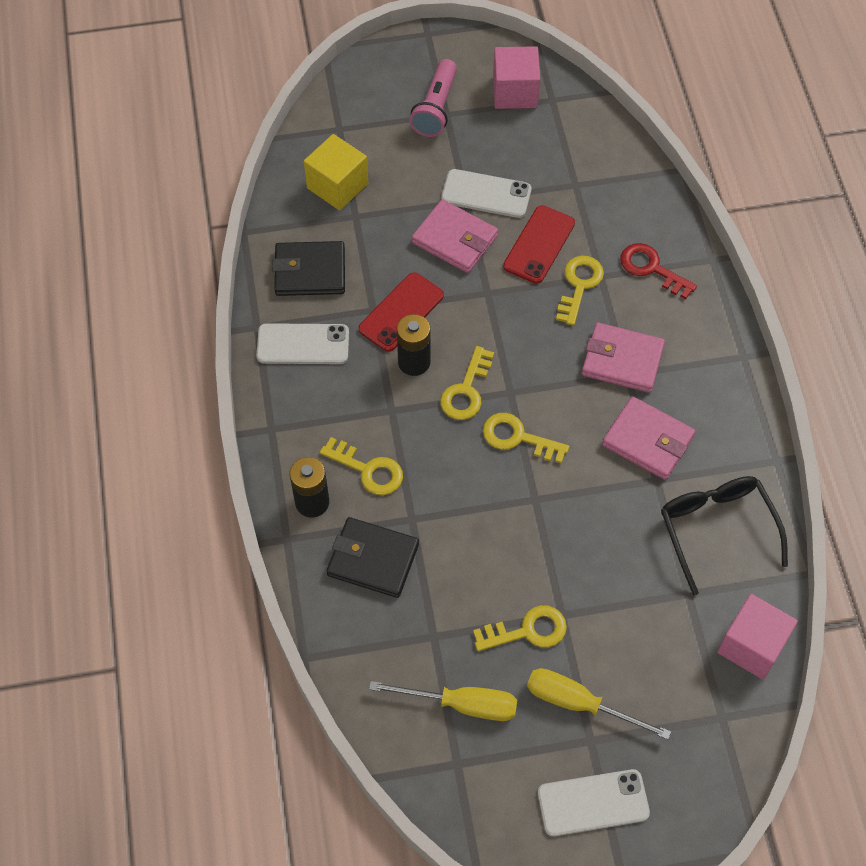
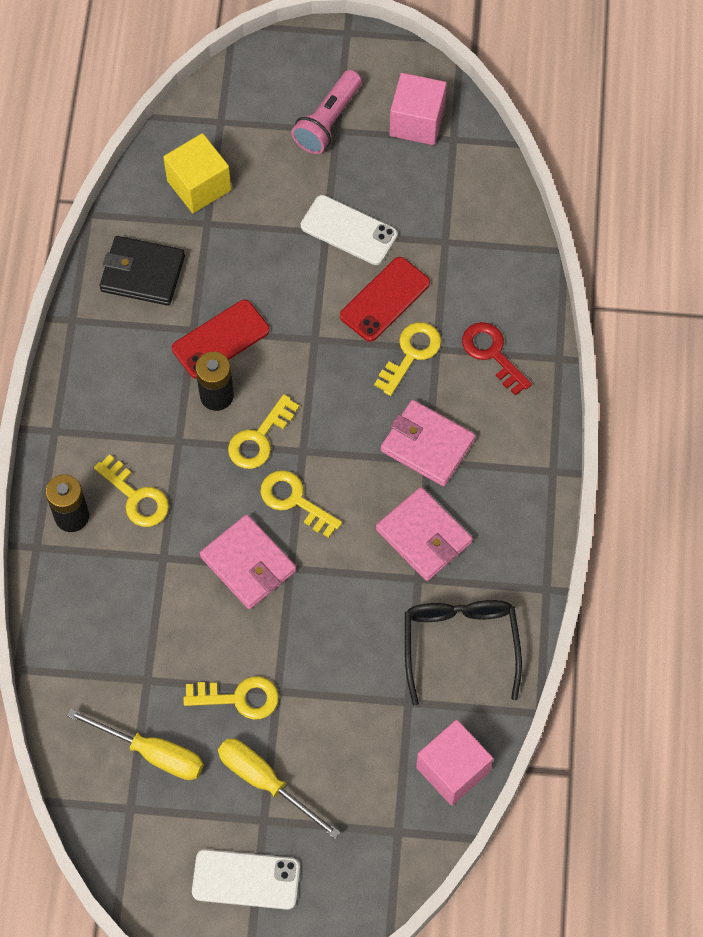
camera: 15 degrees right, 5 degrees up
white phone [257,323,349,364] -> none
black wallet [327,517,419,598] -> none
pink wallet [412,199,498,273] -> pink wallet moved to [200,514,296,609]

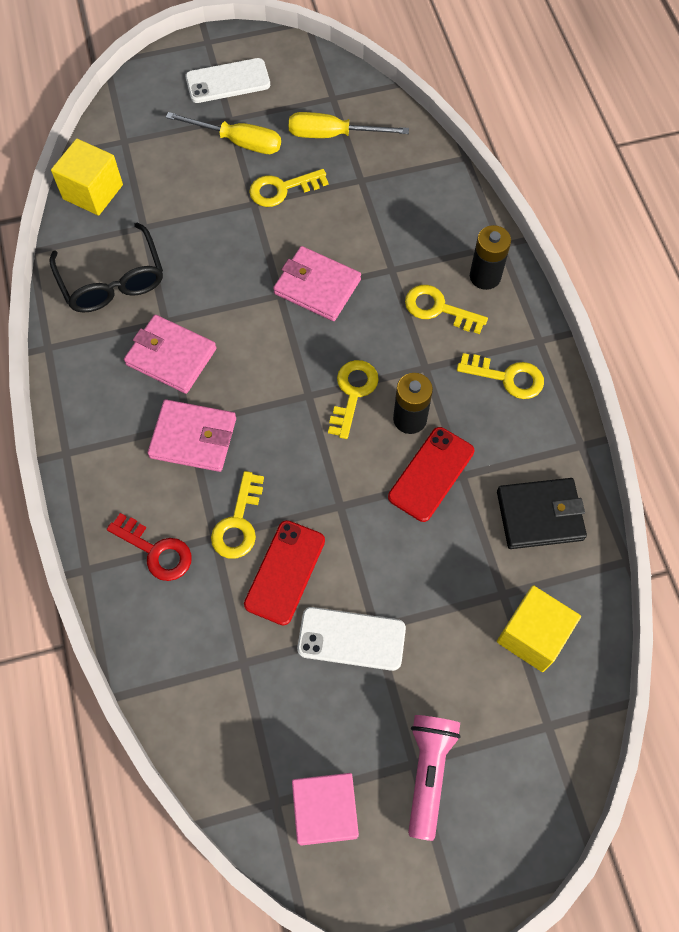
camera: 160 degrees right, 0 degrees up
yellow key [260,470,342,538] -> yellow key moved to [457,353,544,399]
pink cube [416,720,493,805] -> yellow cube [51,138,123,216]

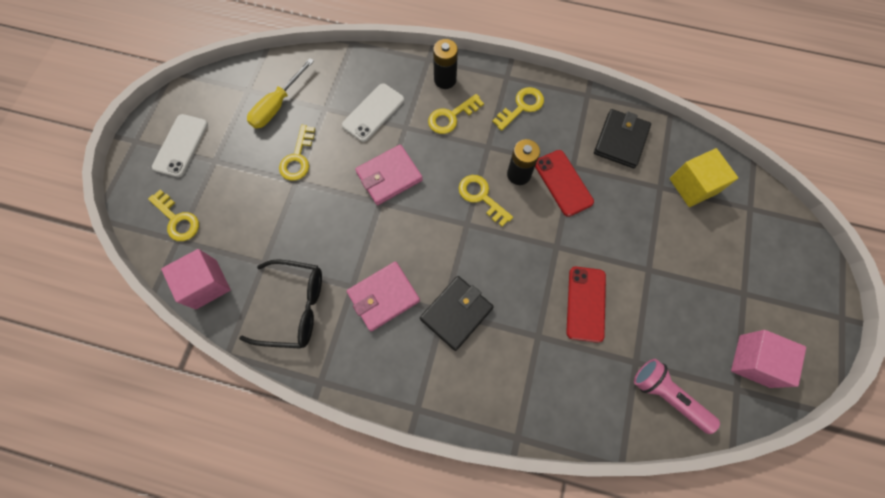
camera: 60 degrees left, 5 degrees up
yellow cube [51,138,123,216] -> pink cube [161,249,231,309]
red key [107,513,192,581] -> none
pink wallet [147,399,236,472] -> black wallet [420,276,494,351]
yellow screwdriver [166,112,281,154] -> none
yellow key [211,471,264,559] -> yellow key moved to [148,190,199,241]
red phone [244,520,325,625] -> red phone turned 45 degrees clockwise [566,267,606,343]
white phone [297,607,406,671] -> white phone moved to [342,83,404,142]
pink flashlight [408,715,461,841] -> pink flashlight moved to [634,359,720,434]

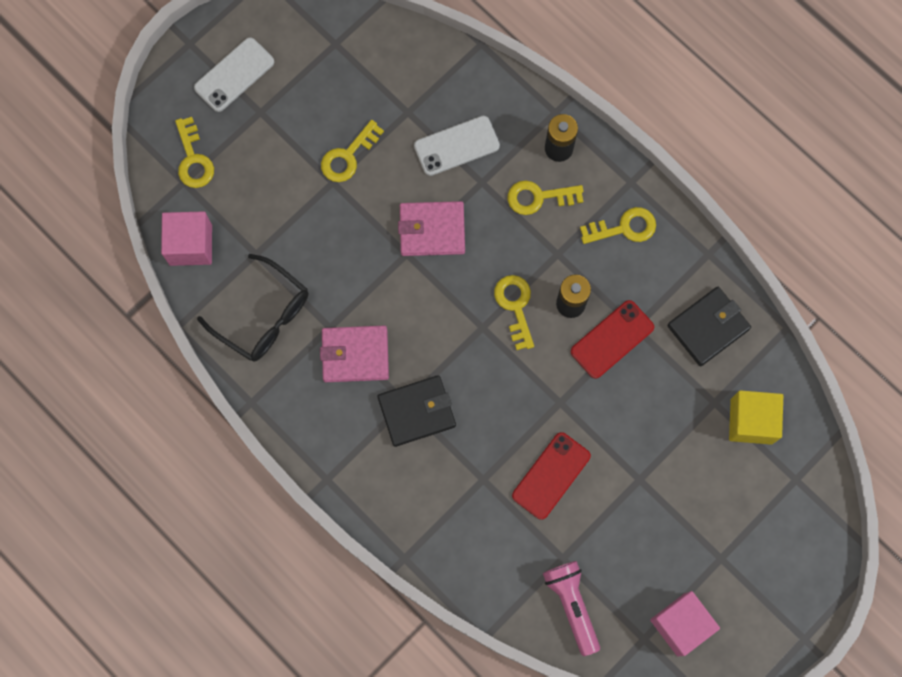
camera: 30 degrees right, 5 degrees up
yellow screwdriver [247,58,314,129] -> none
red phone [535,150,594,217] -> red phone turned 45 degrees clockwise [571,300,654,379]

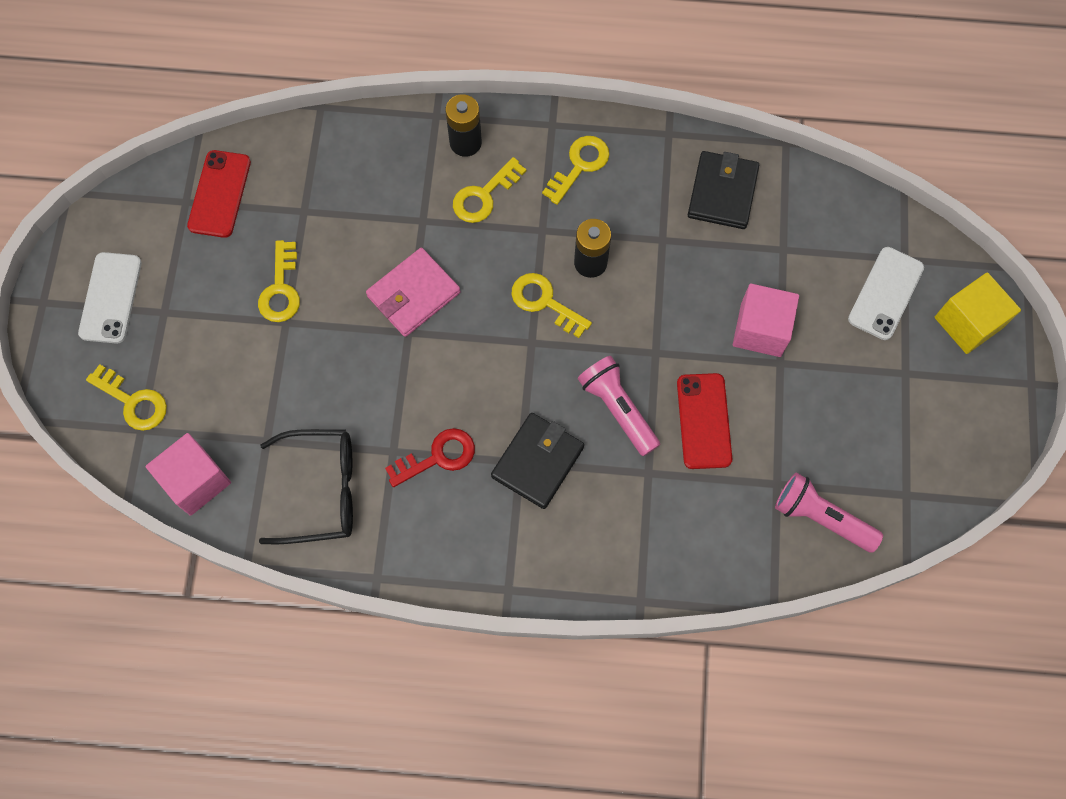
camera: 40 degrees left, 5 degrees down
pink wallet [320,326,389,382] -> red key [385,428,475,487]
white phone [414,116,500,176] -> white phone moved to [848,247,924,340]
red phone [571,300,654,379] -> red phone moved to [187,150,251,238]
pink cube [650,591,720,656] -> pink cube moved to [733,284,799,357]
yellow cube [729,390,783,445] -> yellow cube moved to [935,272,1021,354]
none -> pink flashlight [578,356,660,456]

